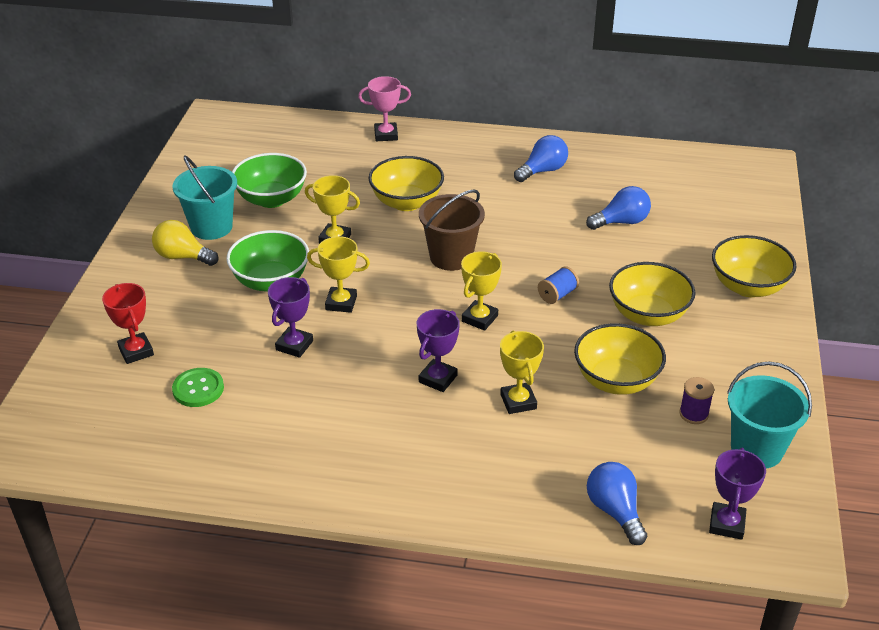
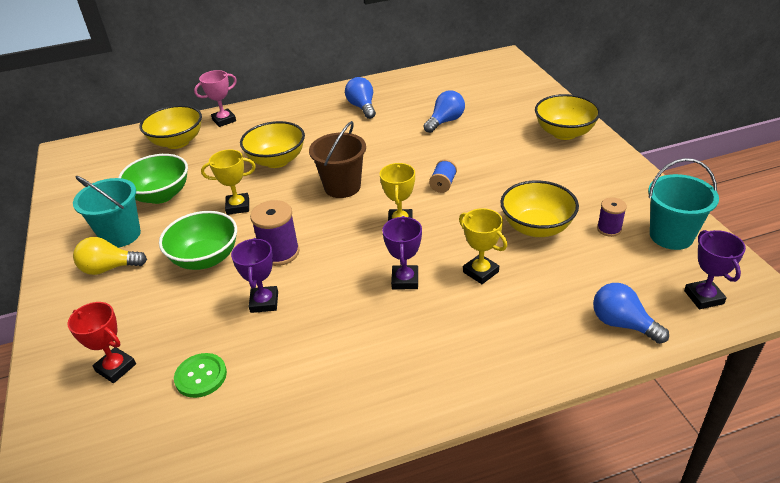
camera: 25 degrees left, 0 degrees up
yellow trophy [307,236,370,313] -> purple spool [250,200,300,266]
blue light bulb [514,135,568,182] -> blue light bulb turned 45 degrees counterclockwise [345,77,376,119]
yellow bowl [609,262,696,326] -> yellow bowl moved to [139,105,202,149]

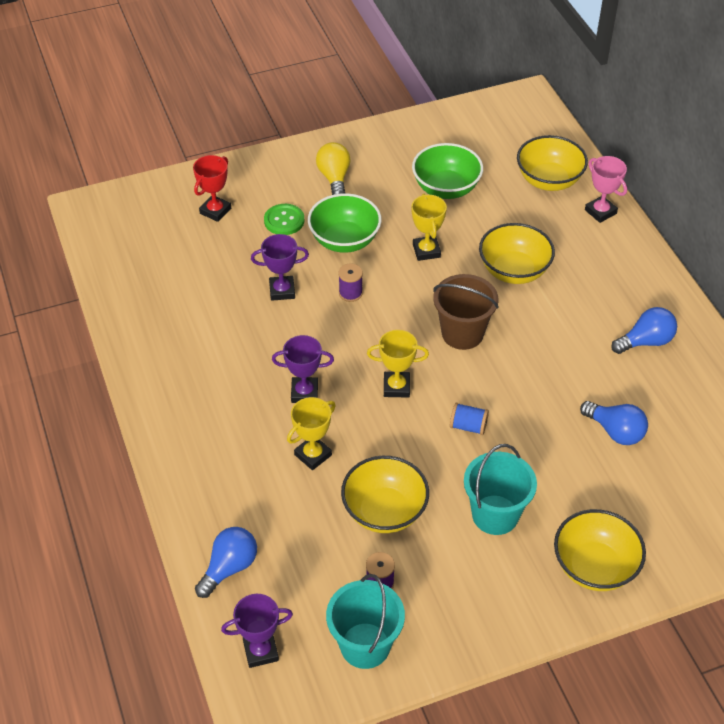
camera: 85 degrees right, 10 degrees up
turquoise bucket [73,176,141,248] -> turquoise bucket moved to [464,444,537,535]
green button [174,353,227,398] -> green button moved to [264,204,304,235]
purple spool [250,200,300,266] -> purple spool [338,264,363,302], size x0.60

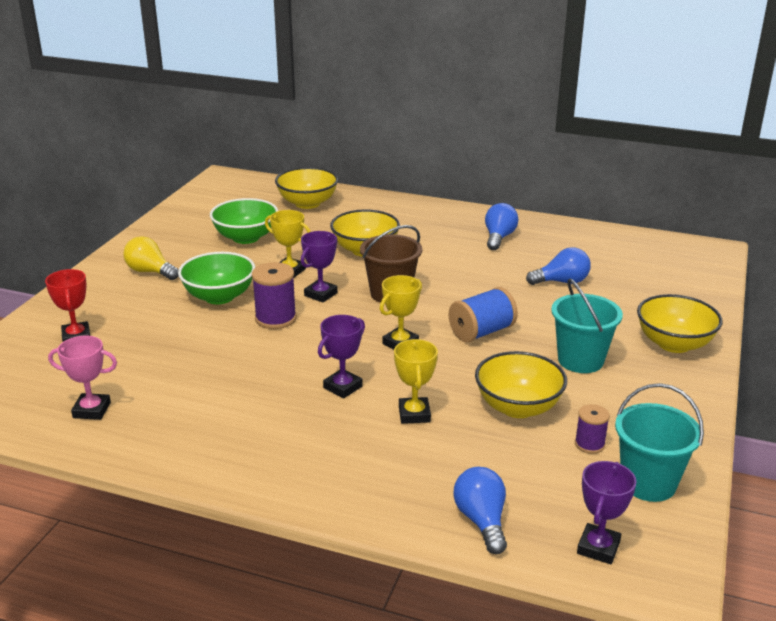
camera: 50 degrees left, 20 degrees down
purple trophy [251,234,309,301] -> purple trophy moved to [301,231,338,303]
green button [264,204,304,235] -> none
purple spool [338,264,363,302] -> purple spool [252,262,296,329], size x1.67
blue spool [450,403,489,435] -> blue spool [449,287,518,343], size x1.67
pink trophy [585,156,627,223] -> pink trophy moved to [48,336,117,420]

